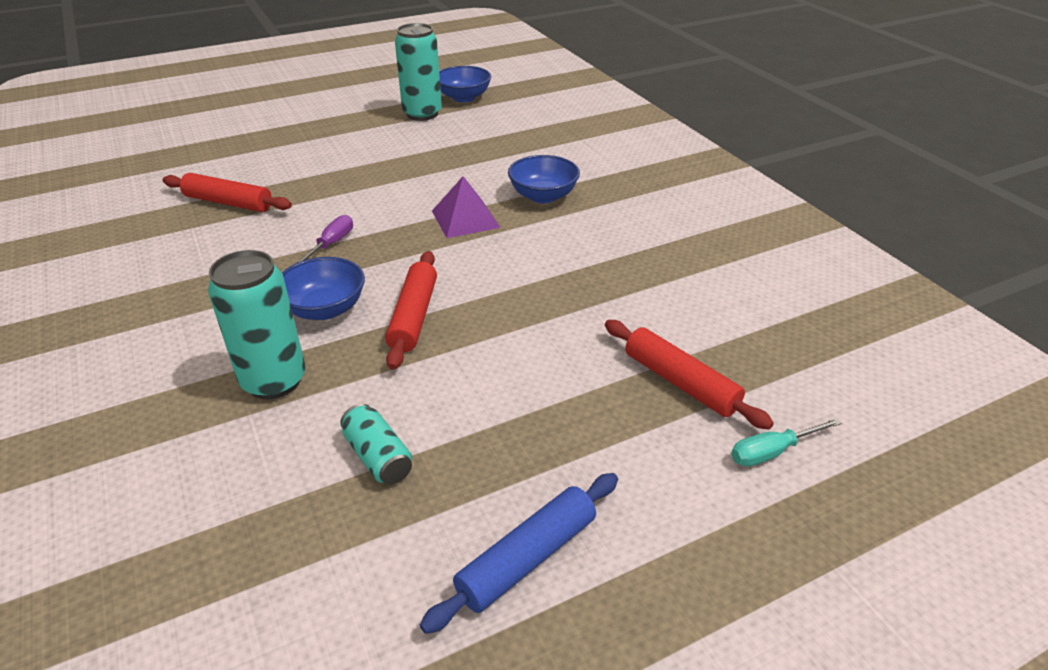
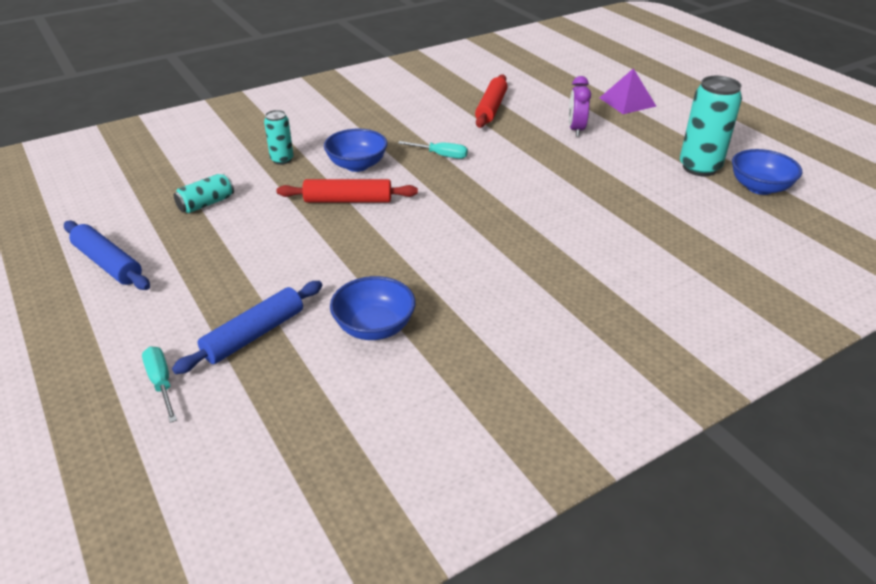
camera: 85 degrees right, 0 degrees up
turquoise can [208,250,306,399] -> turquoise can [264,110,294,165], size x0.56
purple screwdriver [295,215,353,264] -> turquoise screwdriver [398,141,468,159]
purple pyramid [432,176,500,238] -> purple pyramid moved to [600,68,656,114]
blue bowl [508,155,580,203] -> blue bowl moved to [330,276,416,340]
red rolling pin [605,320,774,430] -> blue rolling pin [172,281,322,374]
none -> purple clock [569,76,591,137]

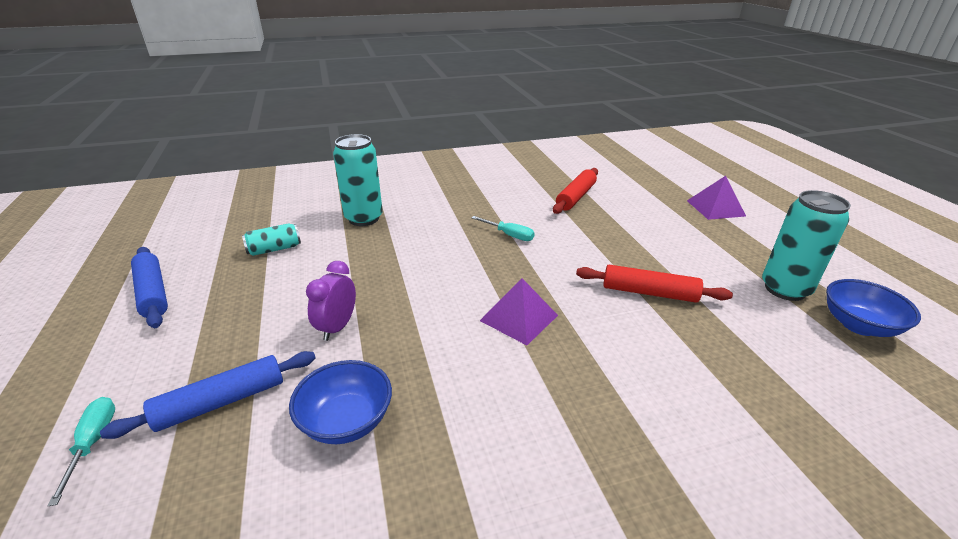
camera: 15 degrees right, 5 degrees down
turquoise can [264,110,294,165] -> turquoise can [333,134,383,226], size x1.77
red rolling pin [277,179,418,203] -> red rolling pin moved to [576,265,733,303]
blue bowl [324,129,388,172] -> none
purple clock [569,76,591,137] -> purple clock moved to [306,261,356,341]
none -> purple pyramid [480,278,558,345]

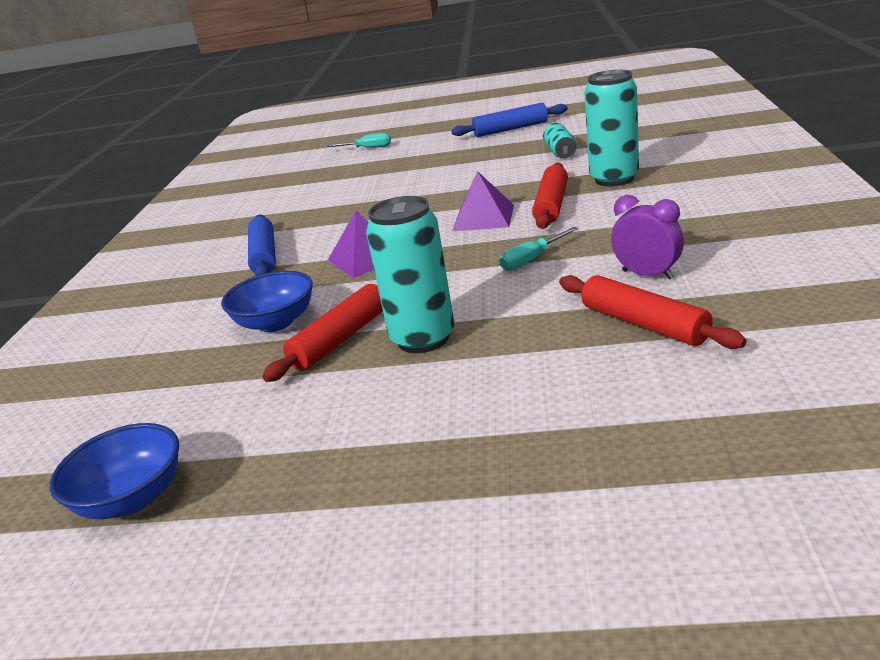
camera: 115 degrees right, 5 degrees down
blue rolling pin [100,351,316,439] -> blue rolling pin moved to [248,214,276,276]
blue bowl [289,360,392,444] -> blue bowl moved to [221,271,313,332]
purple clock [306,261,356,341] -> purple clock moved to [611,195,684,280]
purple pyramid [687,176,746,220] -> purple pyramid moved to [452,171,514,231]
turquoise can [762,190,851,301] -> turquoise can moved to [366,196,455,353]
none -> red rolling pin [532,163,568,229]

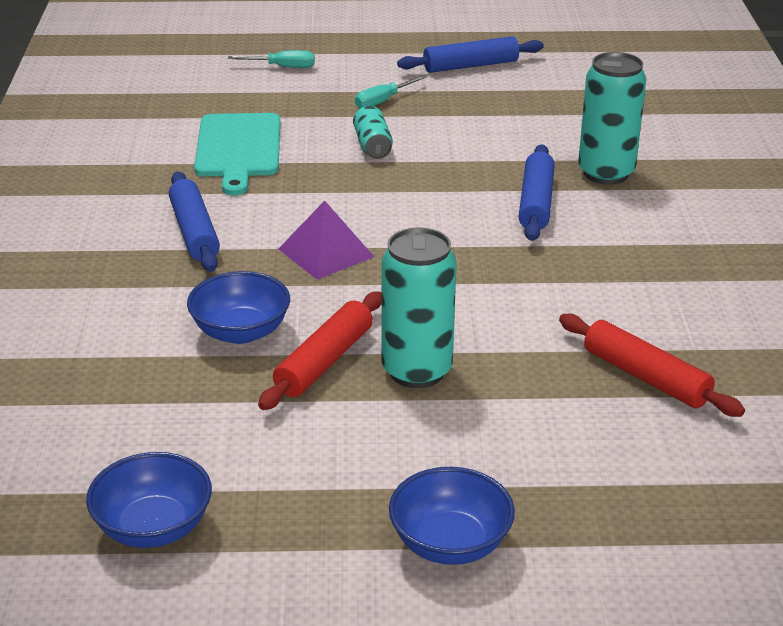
camera: 10 degrees left, 5 degrees up
purple pyramid [452,171,514,231] -> none
turquoise screwdriver [499,227,579,271] -> turquoise screwdriver moved to [355,75,426,108]
red rolling pin [532,163,568,229] -> blue rolling pin [519,144,555,241]
turquoise can [543,123,577,158] -> turquoise can moved to [353,106,393,159]
purple clock [611,195,684,280] -> none
none -> turquoise cutting board [194,113,280,195]
none -> blue bowl [389,467,515,565]

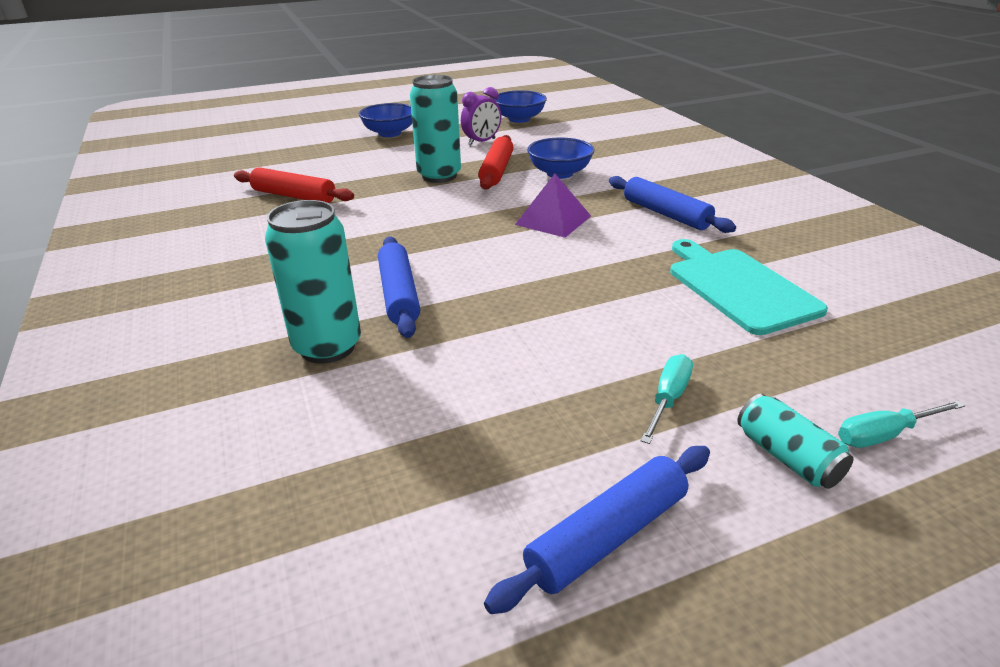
camera: 160 degrees right, 0 degrees up
turquoise can [353,106,393,159] -> turquoise can moved to [737,394,853,489]
none -> purple clock [461,87,501,145]

